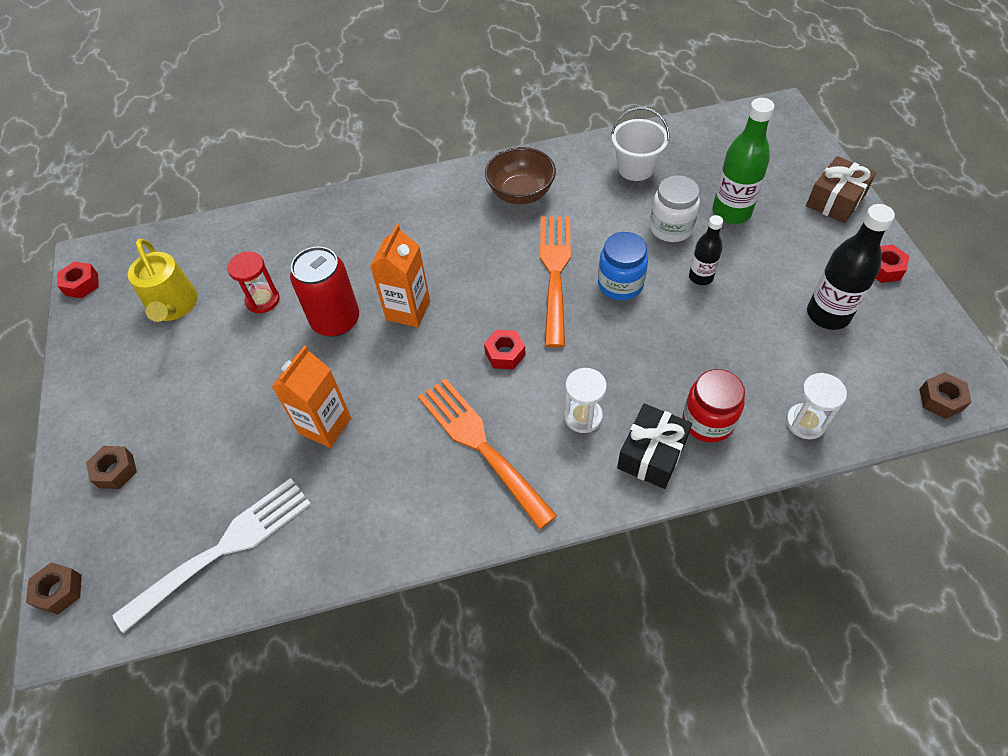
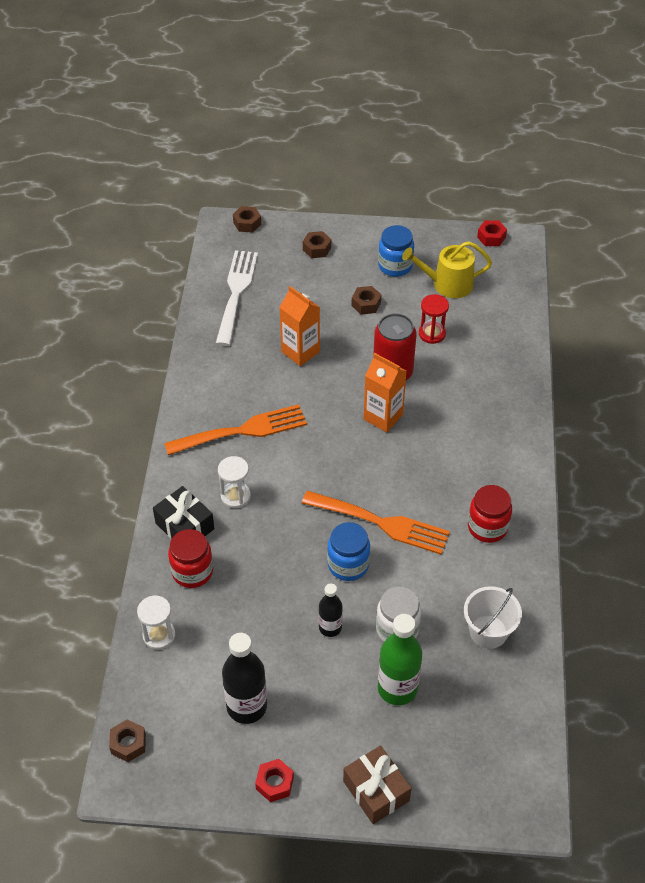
camera: 105 degrees right, 5 degrees down
white fork [112,478,311,633] -> white fork turned 150 degrees counterclockwise [215,250,258,346]
red nut [484,330,526,370] -> none
brown bowl [485,147,556,204] -> red jar [468,485,512,543]
none -> brown nut [351,286,381,315]
none -> blue jar [378,225,414,277]

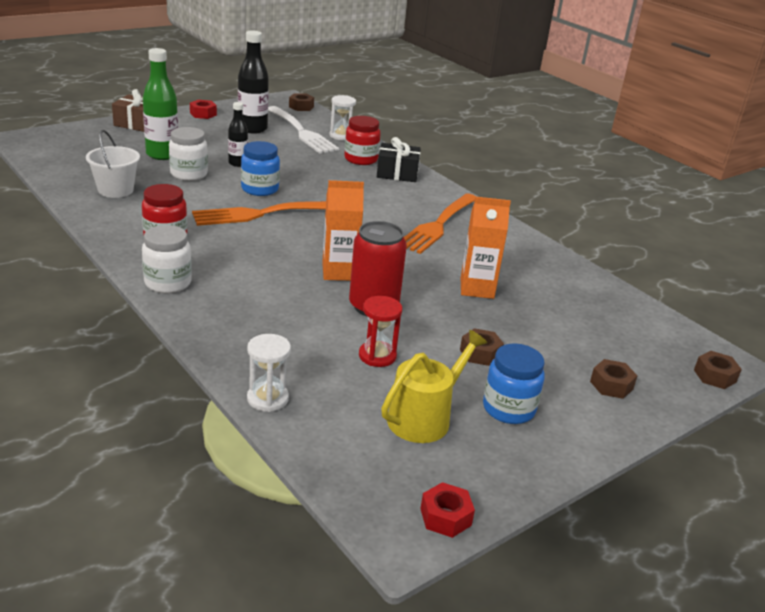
camera: 135 degrees right, 20 degrees down
white fork [215,250,258,346] -> white fork moved to [268,106,339,153]
white hourglass [218,456,251,508] -> white hourglass moved to [247,334,291,412]
none -> white jar [142,225,192,293]

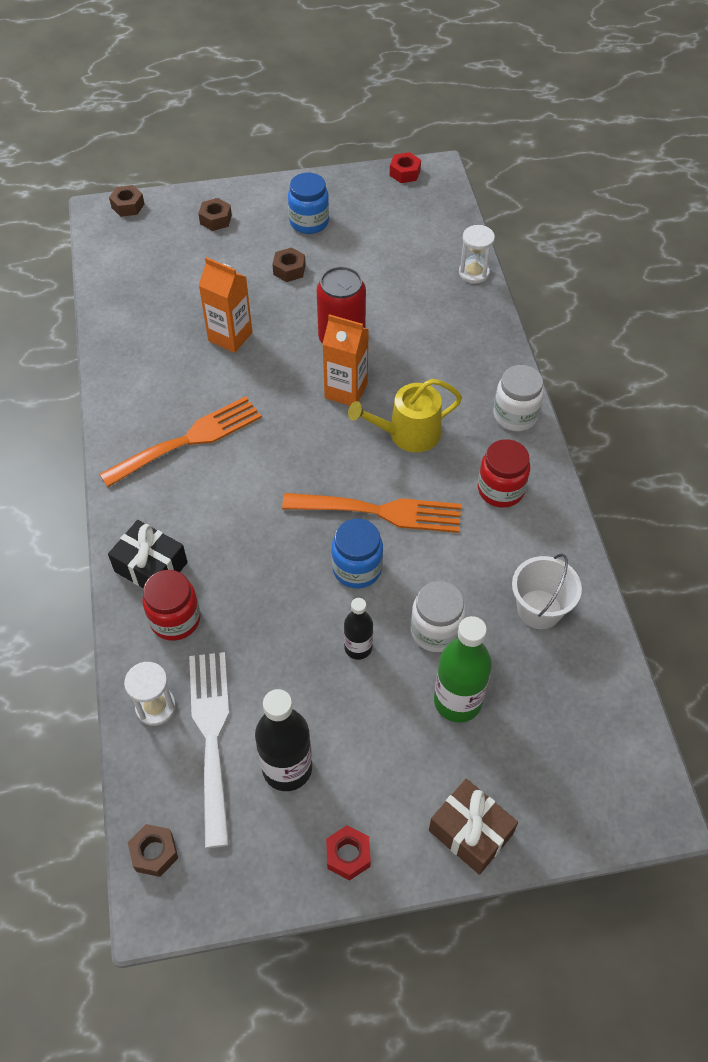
camera: 150 degrees left, 25 degrees up
red hourglass [359,296,402,367] -> none
yellow watering can [381,330,487,443] -> yellow watering can moved to [348,379,462,452]

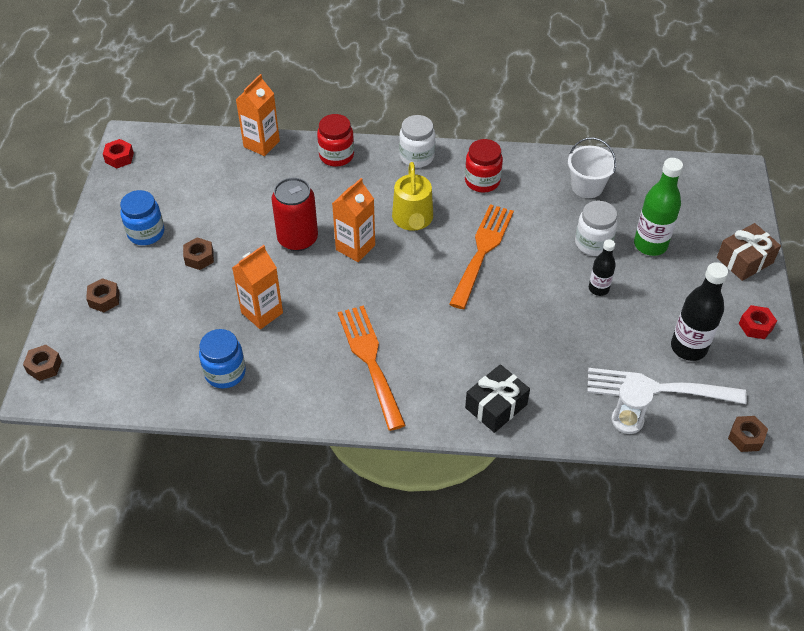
camera: 75 degrees left, 5 degrees down
red jar [142,570,201,641] -> red jar moved to [317,114,354,167]
blue jar [331,518,383,588] -> blue jar moved to [199,329,246,389]
white hourglass [459,225,495,284] -> orange carton [236,74,280,156]

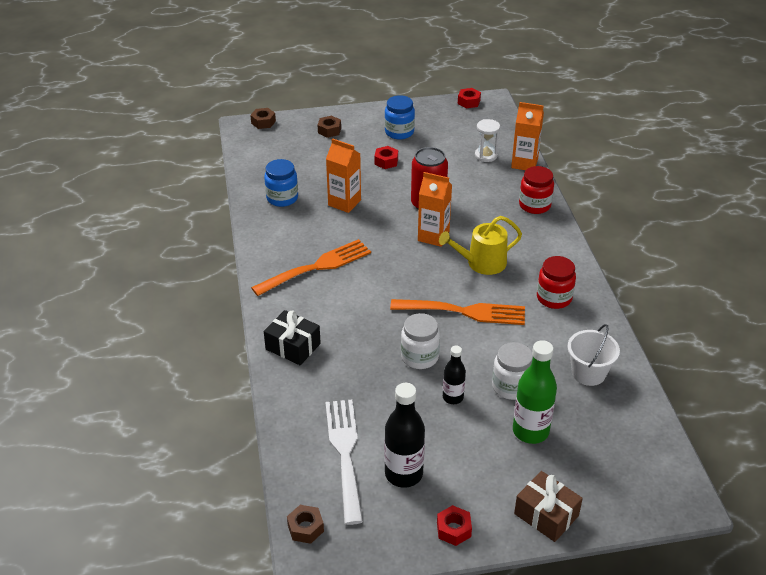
camera: 75 degrees right, 10 degrees down
brown nut [183,237,214,270] -> red nut [374,146,398,169]
white jar [399,115,435,168] -> white jar moved to [401,313,440,369]
white hourglass [611,379,653,434] -> white hourglass moved to [475,119,500,162]

